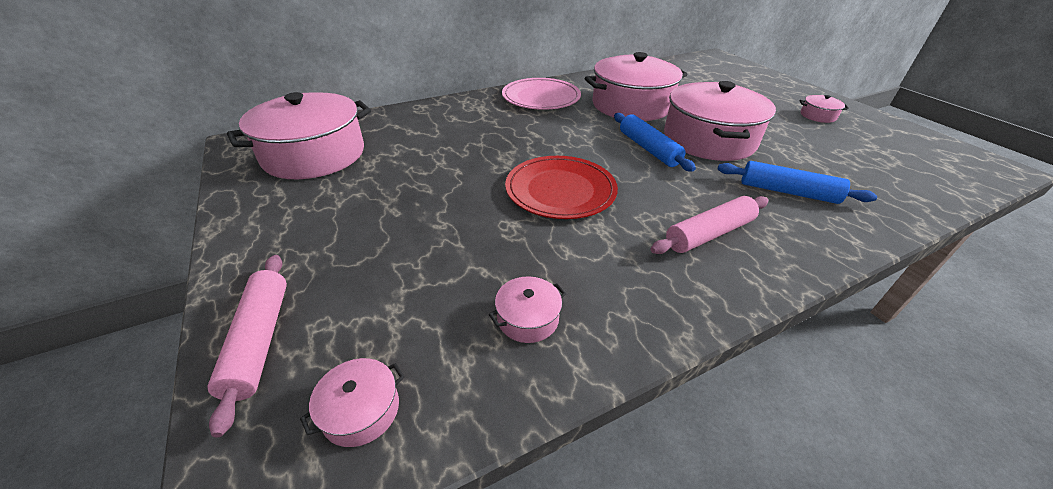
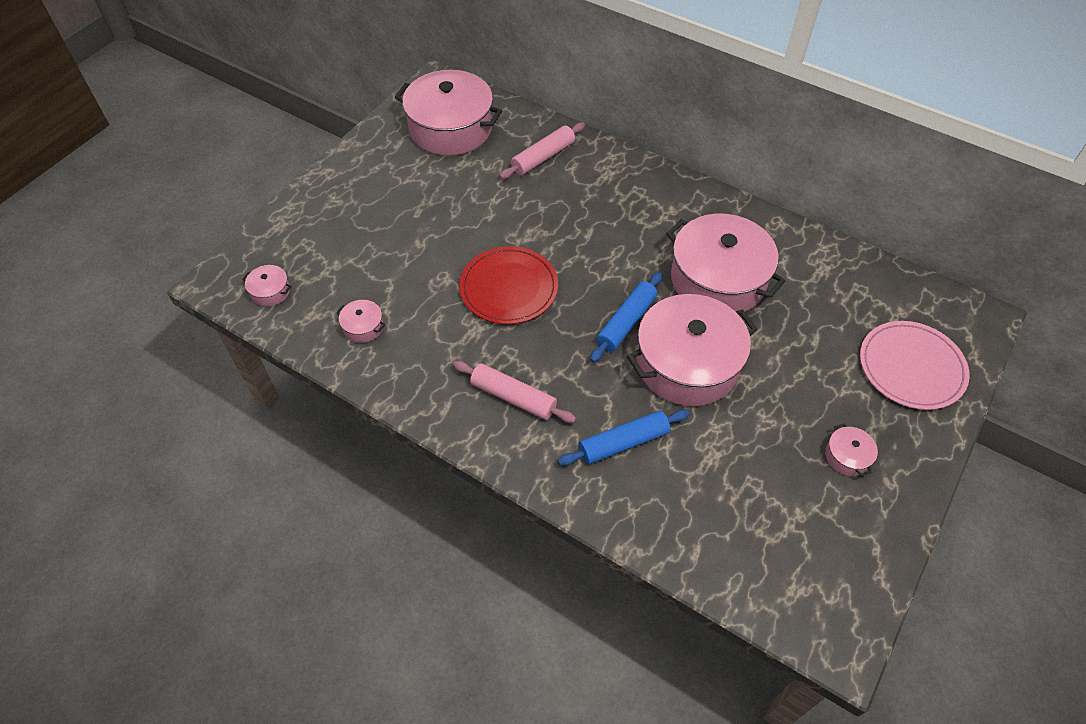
camera: 60 degrees right, 15 degrees up
pink rolling pin [208,255,287,437] -> pink rolling pin moved to [499,123,585,179]
pink plate [502,78,581,110] -> pink plate moved to [860,321,970,410]
blue rolling pin [718,161,877,204] -> blue rolling pin turned 75 degrees clockwise [558,410,690,466]

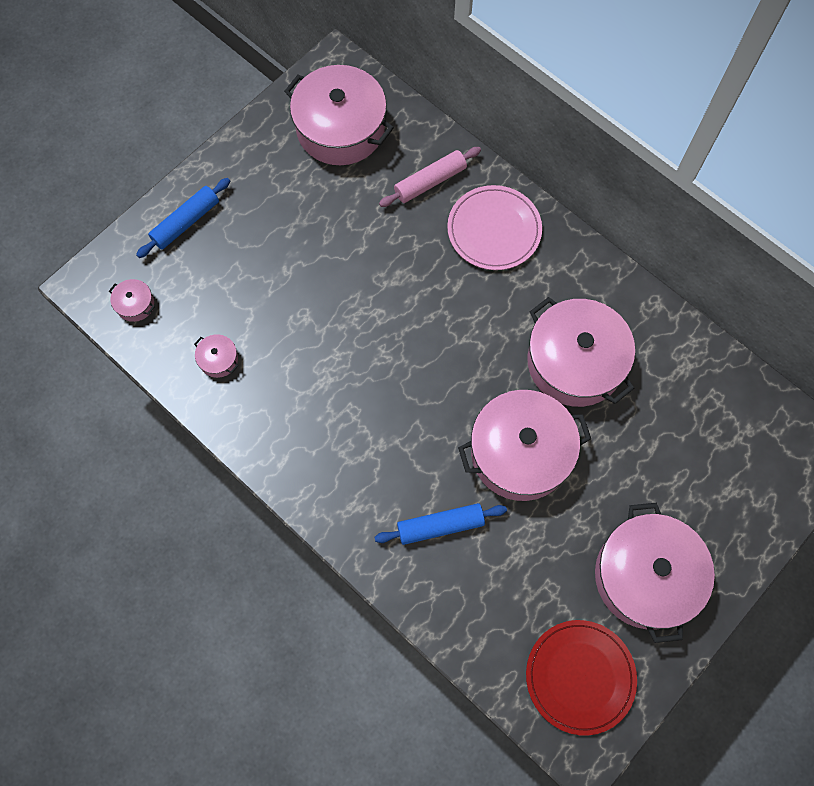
camera: 10 degrees right, 15 degrees up
pink rolling pin [453,361,576,423] -> none
red plate [459,246,558,324] -> red plate moved to [526,620,637,736]
blue rolling pin [590,272,662,363] -> blue rolling pin moved to [136,178,230,258]
pink pot [825,423,878,476] -> pink pot [595,503,715,643], size x2.46
pink plate [860,321,970,410] -> pink plate moved to [447,185,542,270]

